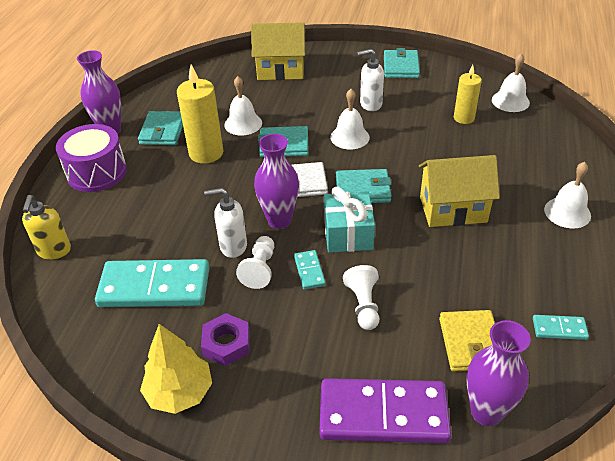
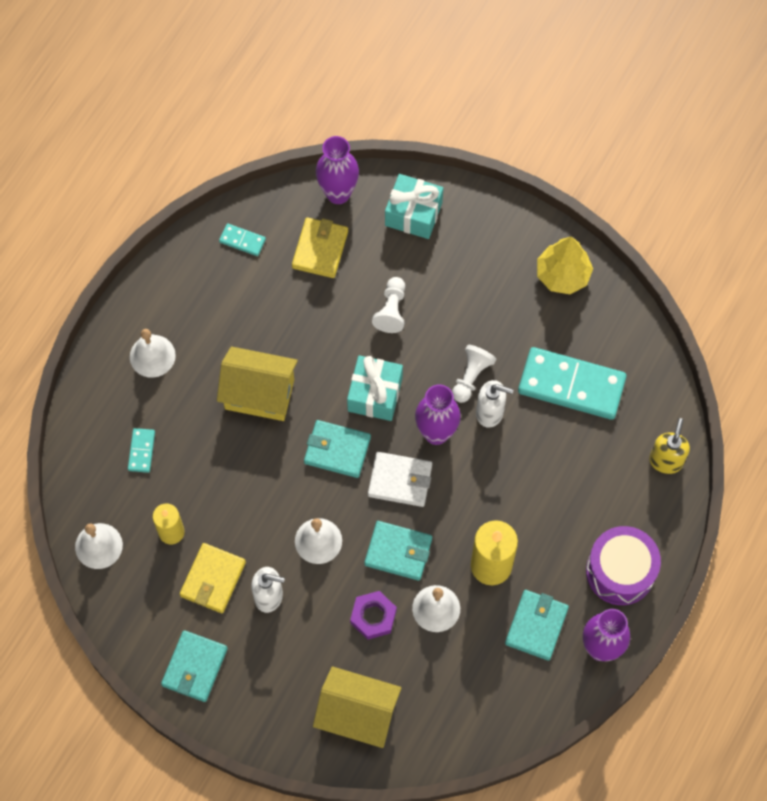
camera: 165 degrees left, 25 degrees up
purple nut [201,313,250,366] -> purple nut moved to [350,591,397,640]
turquoise domino [294,250,326,290] -> turquoise domino moved to [128,428,155,473]
purple domino [320,378,451,443] -> turquoise gift [385,174,443,239]
none -> yellow wallet [180,543,246,613]

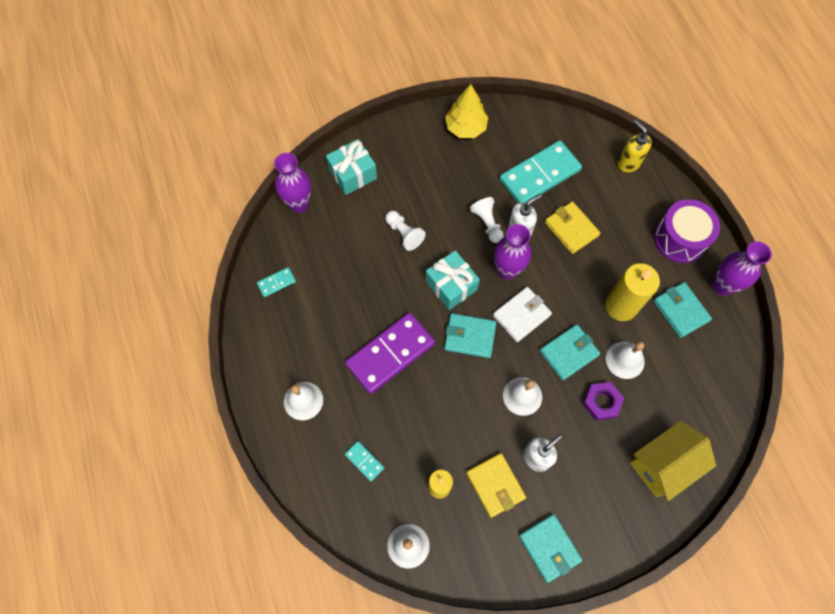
camera: 50 degrees left, 0 degrees up
yellow house [217,347,298,421] -> purple domino [345,312,435,394]
yellow wallet [292,217,348,278] -> yellow wallet moved to [545,201,600,254]
turquoise wallet [304,420,371,478] -> turquoise wallet turned 45 degrees clockwise [444,313,496,358]

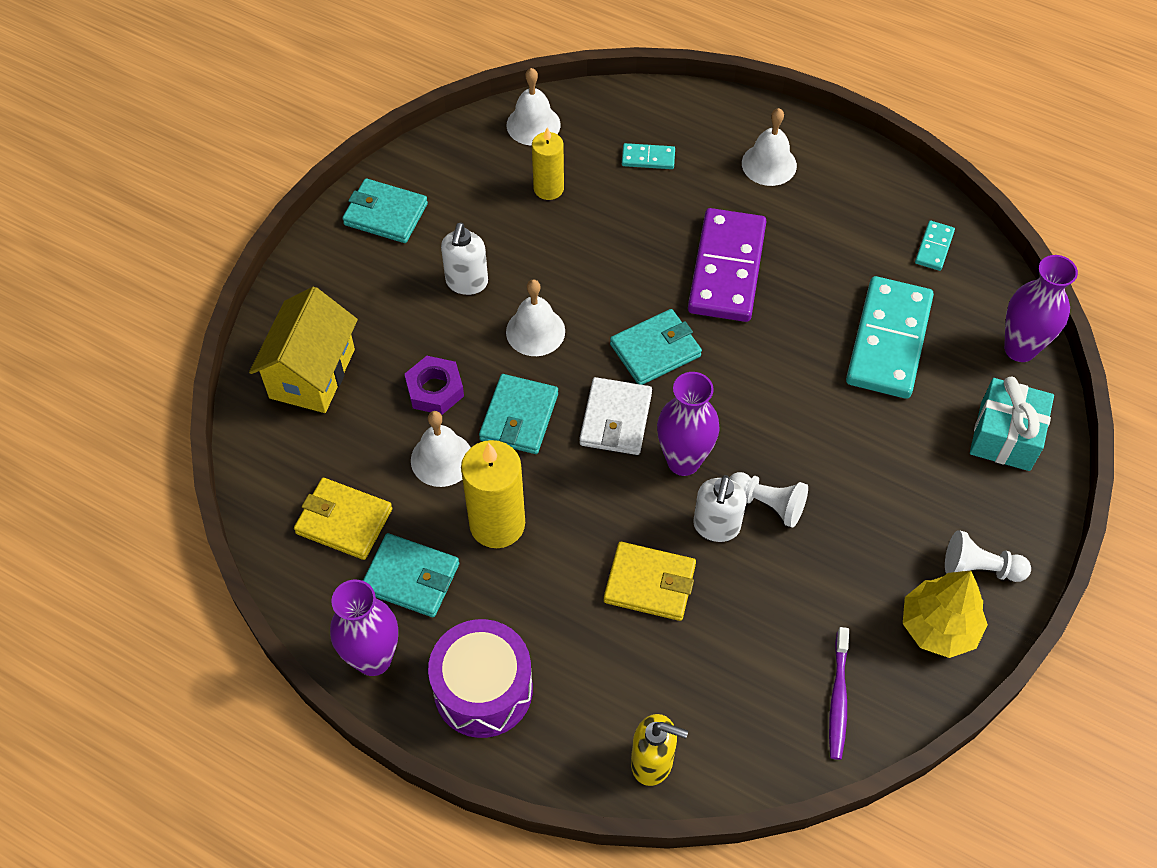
camera: 140 degrees right, 10 degrees down
white pawn [385,211,426,251] -> white pawn moved to [945,530,1031,582]
turquoise gift [426,250,480,310] -> none
yellow wallet [466,453,526,518] -> yellow wallet moved to [294,478,392,560]
turquoise domino [499,140,582,203] -> turquoise domino moved to [846,276,934,399]
none -> purple toothbrush [829,627,849,760]

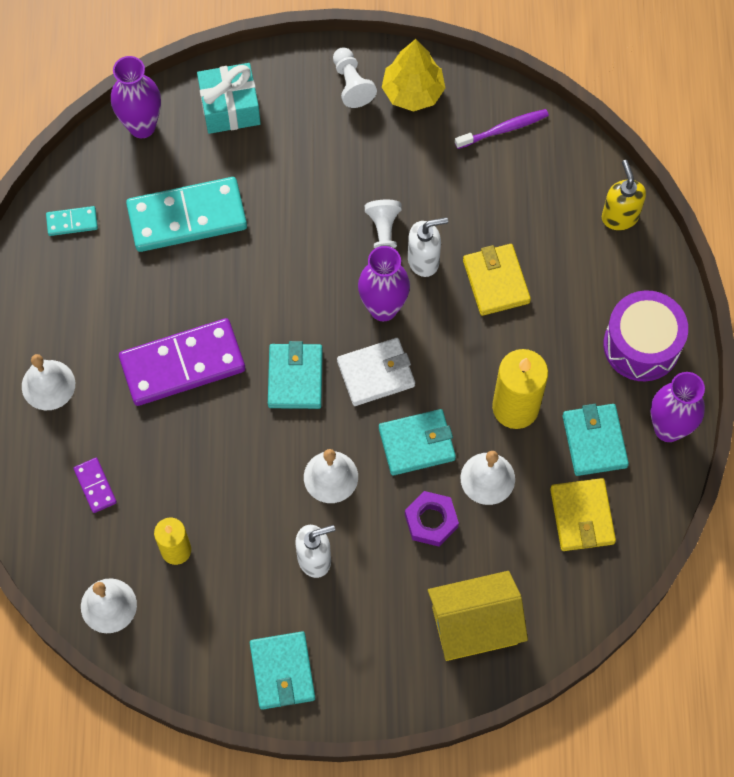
camera: 120 degrees left, 10 degrees up
turquoise wallet [610,309,702,385] -> turquoise wallet turned 60 degrees clockwise [268,341,323,409]
turquoise domino [622,143,675,169] -> purple domino [73,458,117,513]

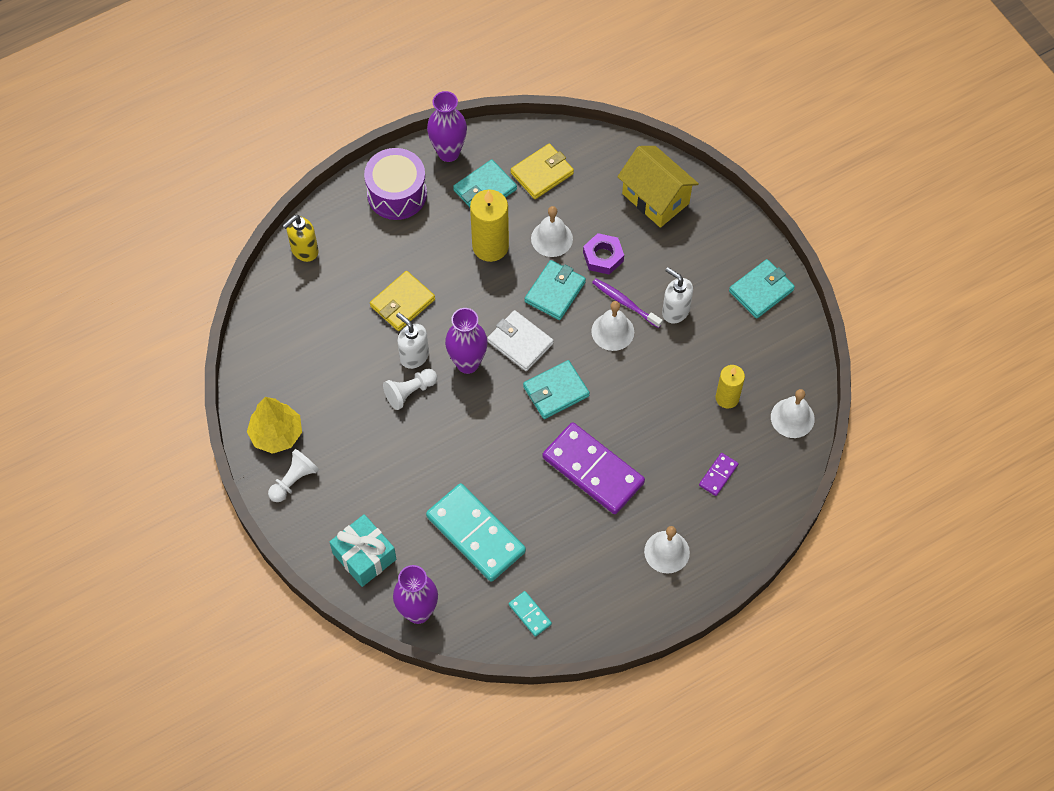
camera: 120 degrees left, 5 degrees down
turquoise wallet [379,409,456,476] -> turquoise wallet turned 75 degrees clockwise [525,260,586,320]
purple toothbrush [455,109,549,149] -> purple toothbrush moved to [592,278,663,328]

